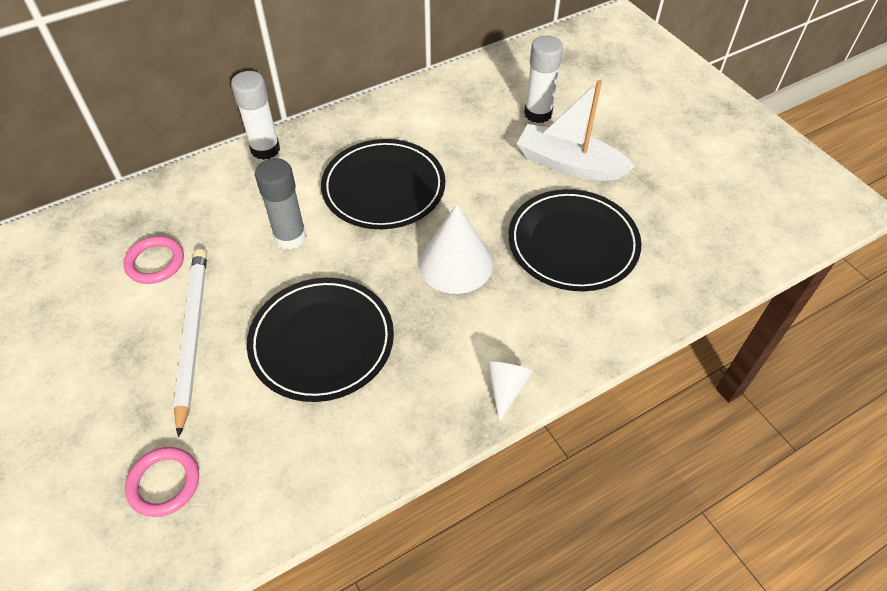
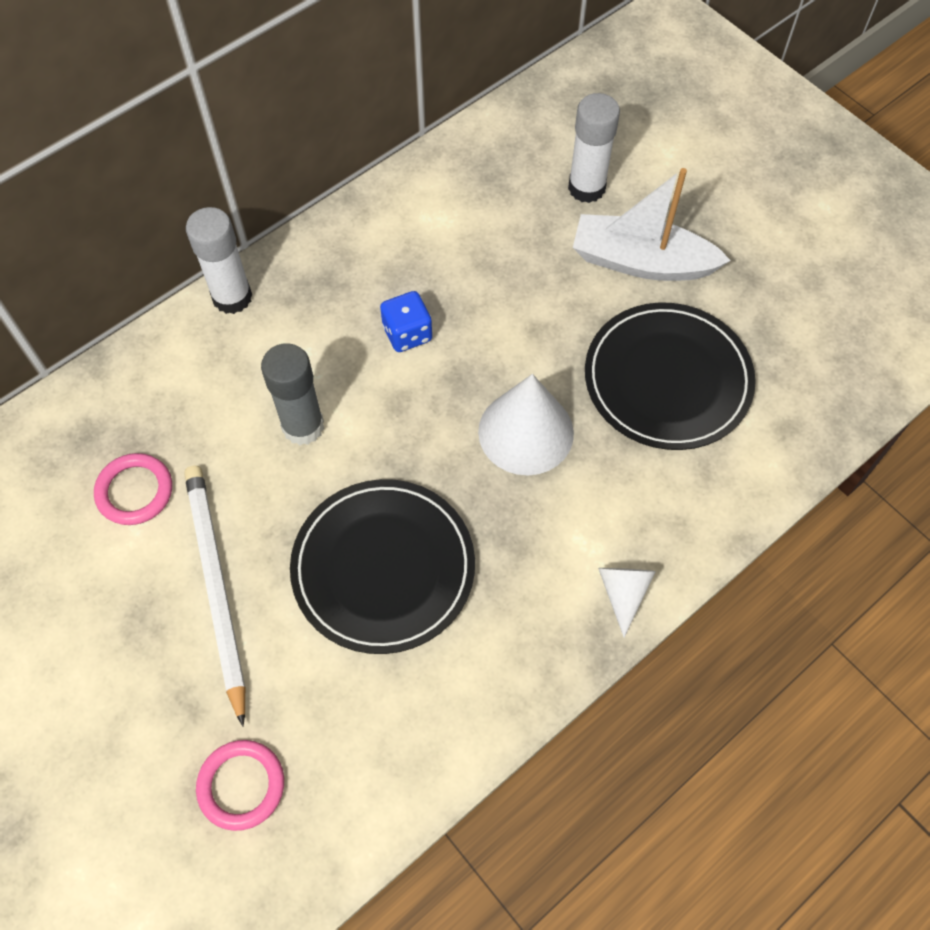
camera: 10 degrees left, 10 degrees up
black plate [321,139,445,229] -> blue dice [380,291,432,352]

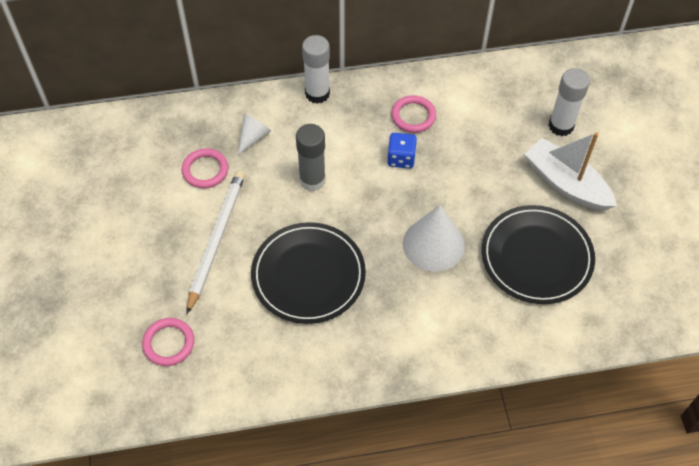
camera: 30 degrees right, 5 degrees down
white cone [598,568,656,637] -> white cone moved to [238,114,271,155]
none -> pink ring [391,95,436,133]

